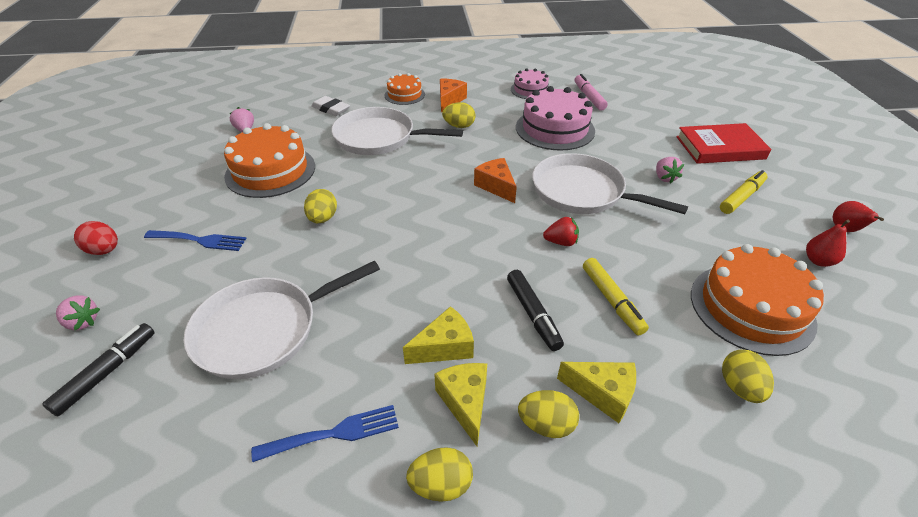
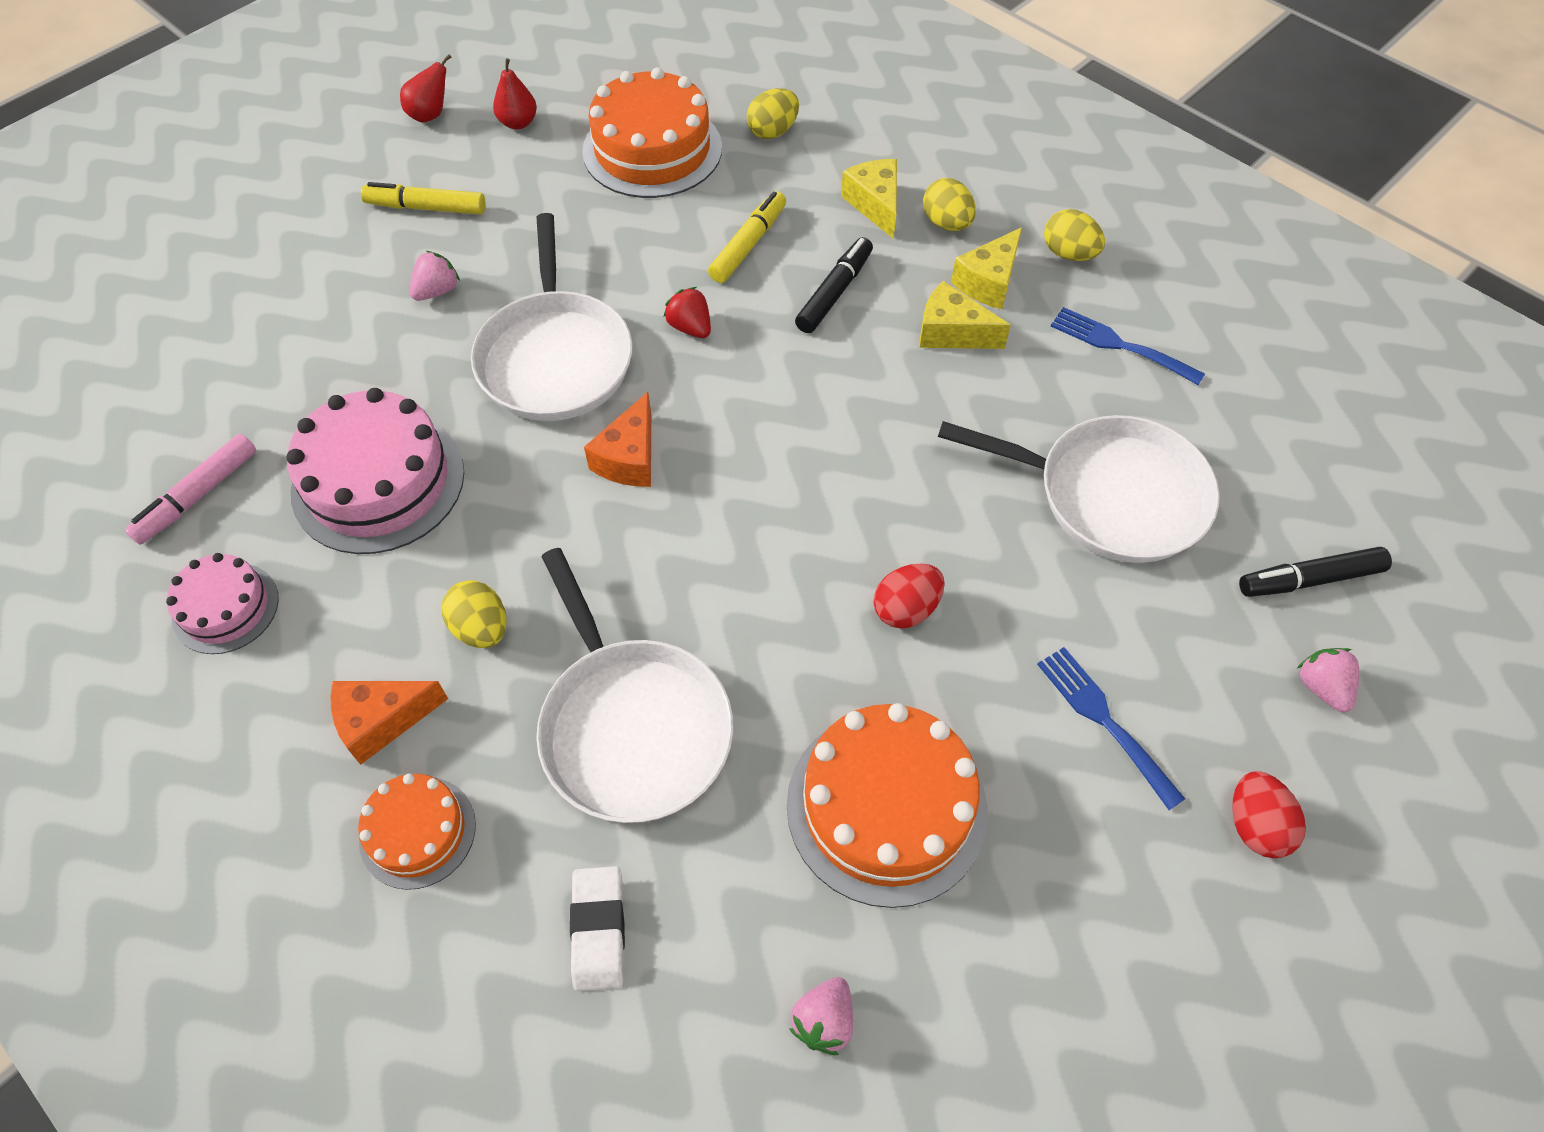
camera: 130 degrees left, 15 degrees up
yellow egg [304,189,337,223] -> red egg [874,563,945,629]
red book [676,123,771,164] -> none

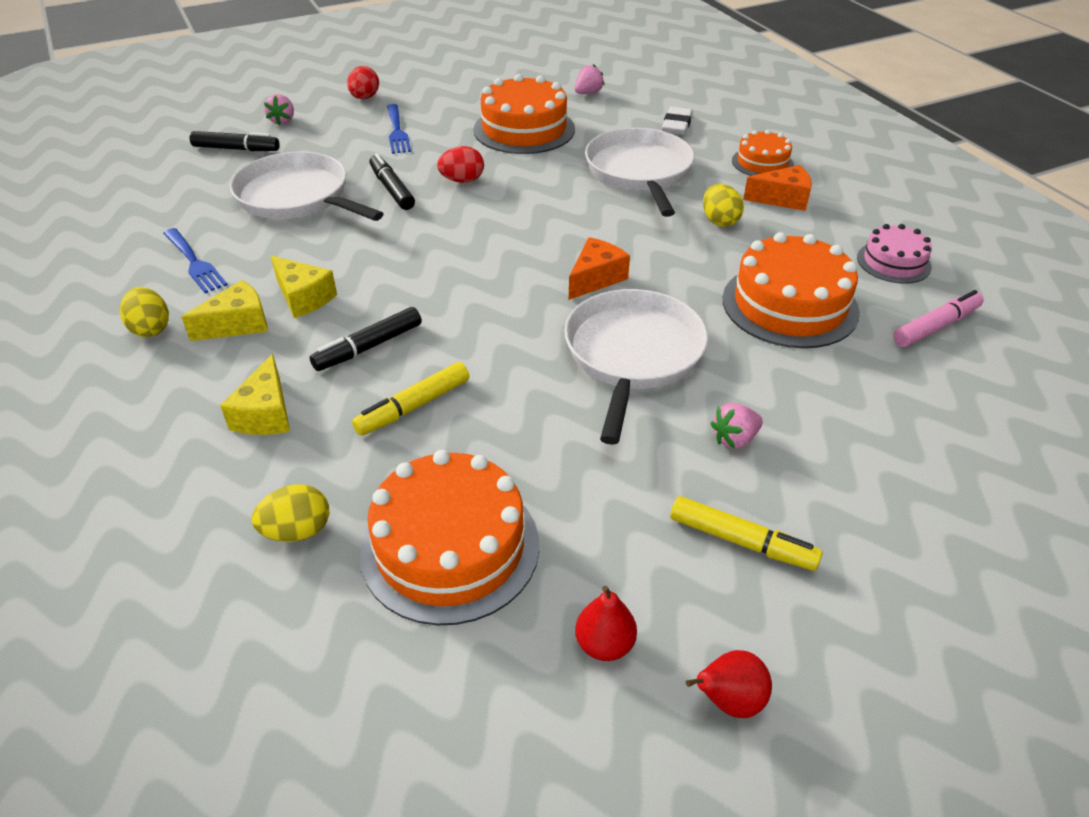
camera: 160 degrees left, 15 degrees down
pink cake [286,388,464,554] -> orange cake [723,232,860,348]
red strawberry [664,287,711,338] -> none
yellow egg [923,178,976,231] -> none
none -> black marker [369,153,415,210]

